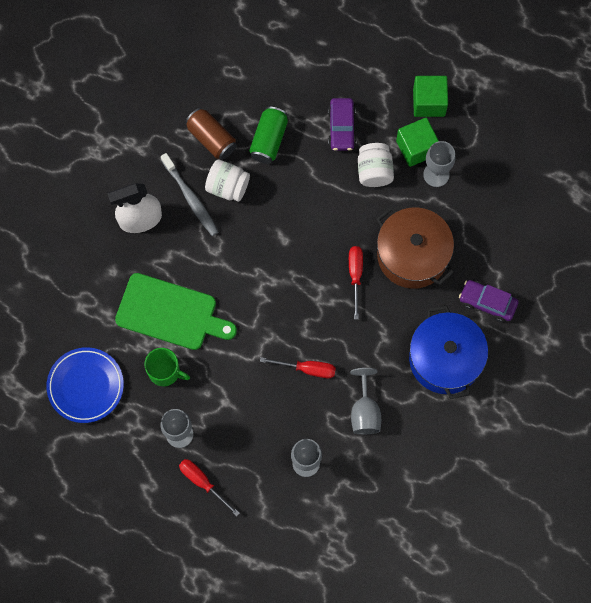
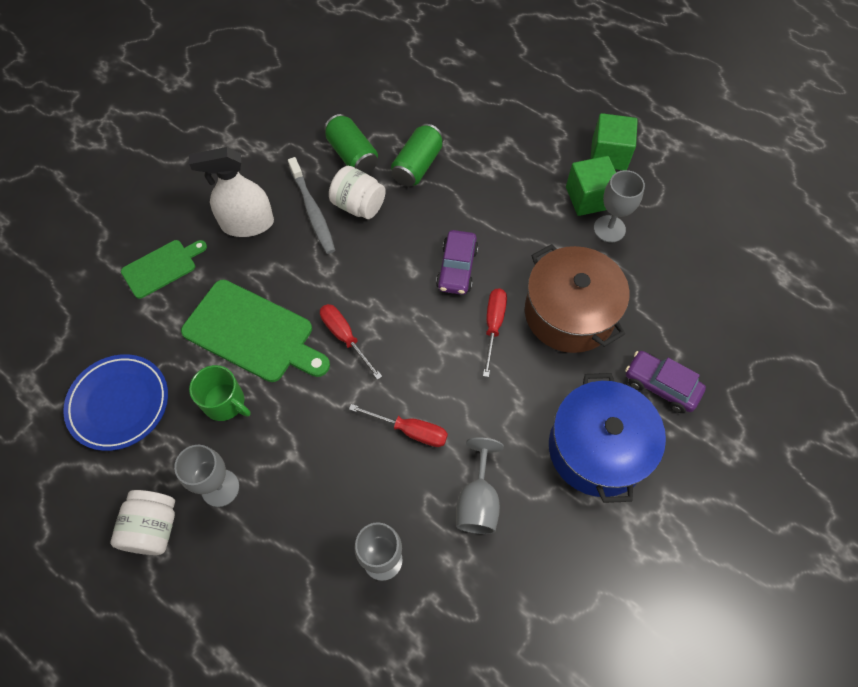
camera: 10 degrees right, 10 degrees down
red screwdriver [179,459,240,517] -> red screwdriver moved to [320,304,382,380]
brown can [185,108,237,160] -> green can [324,114,378,174]
purple car [328,98,356,151] -> purple car moved to [436,230,478,295]
white jar [358,143,394,187] -> white jar moved to [111,490,175,555]
none -> green cutting board [121,240,207,299]

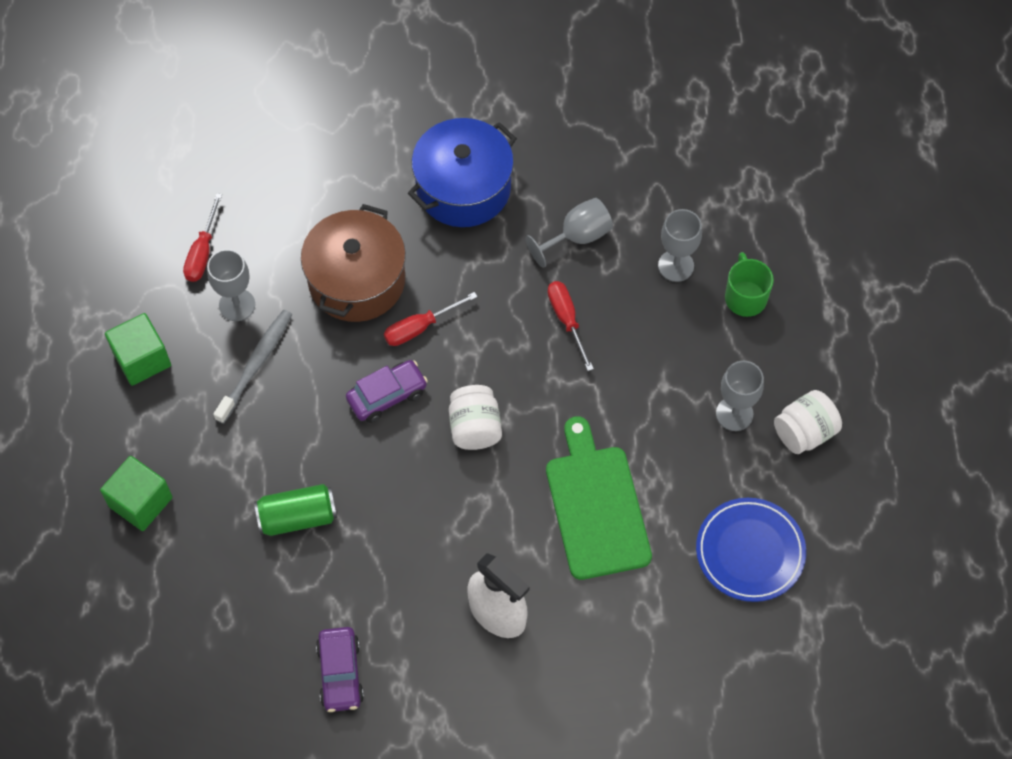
camera: 130 degrees left, 0 degrees up
green cutting board [121,240,207,299] -> none
green mug [189,365,251,421] -> green mug moved to [725,252,774,317]
grey toothbrush [288,157,335,254] -> grey toothbrush moved to [213,310,292,424]
red screwdriver [320,304,382,380] -> red screwdriver moved to [183,193,222,282]
green can [324,114,378,174] -> none
white jar [329,166,386,219] -> white jar moved to [449,385,502,450]
green cube [566,156,616,216] -> green cube moved to [100,456,173,531]
purple car [625,351,706,413] -> purple car moved to [316,627,364,712]

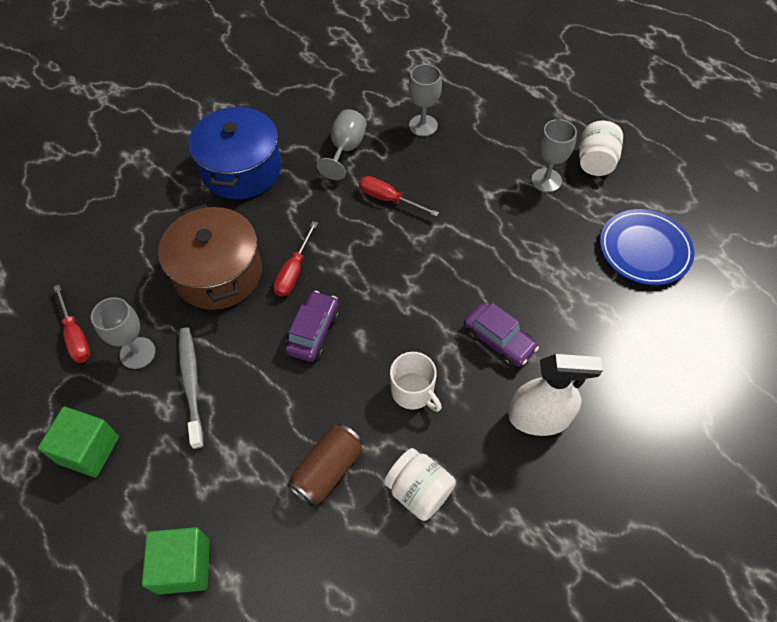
camera: 40 degrees left, 5 degrees down
green can [254,484,337,536] -> brown can [287,423,363,507]
purple car [316,627,364,712] -> purple car moved to [464,303,539,368]
white jar [449,385,502,450] -> white jar moved to [384,448,456,521]
green cutting board [546,416,652,580] -> none
green mug [725,252,774,317] -> none
none -> white mug [390,352,442,412]

